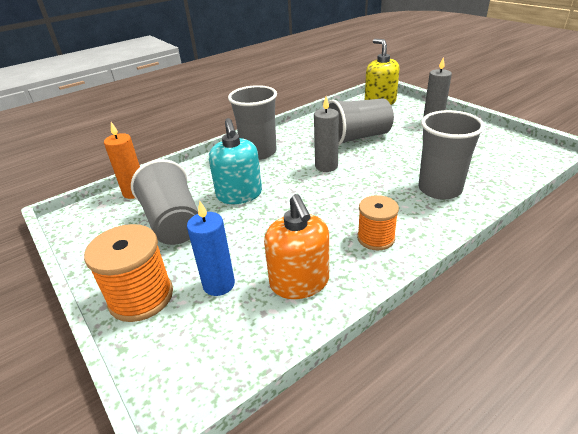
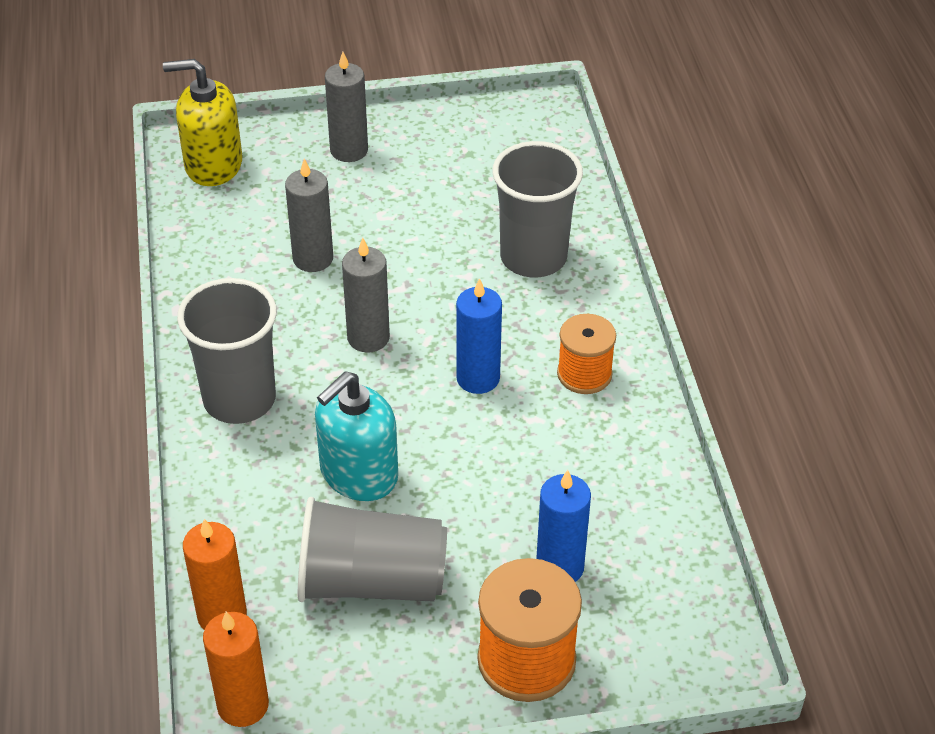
camera: 65 degrees left, 10 degrees up
turquoise soap dispenser [209,118,262,204] -> turquoise soap dispenser turned 120 degrees clockwise [315,371,398,501]
orange soap dispenser [264,194,329,299] -> none
grey cup [328,98,394,146] -> grey candle [285,159,333,272]
none -> orange candle [203,611,269,727]
none -> blue candle [456,278,502,394]

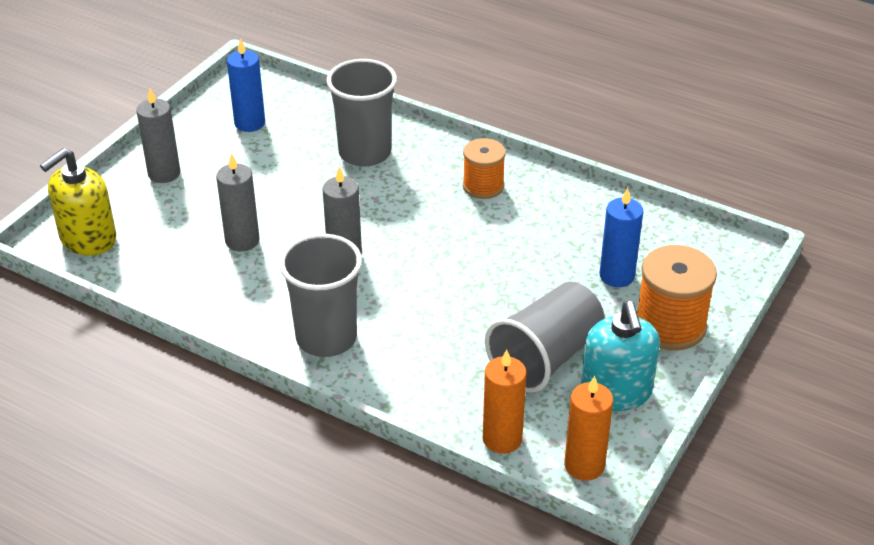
camera: 50 degrees left, 5 degrees down
turquoise soap dispenser [315,371,398,501] -> turquoise soap dispenser moved to [581,301,660,411]
blue candle [456,278,502,394] -> blue candle moved to [227,38,265,132]

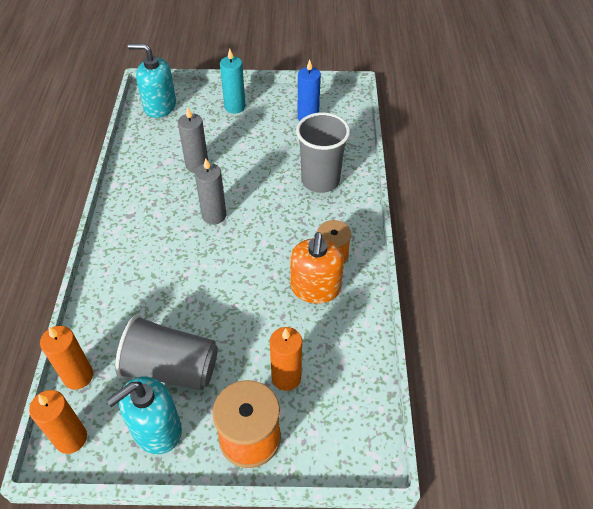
camera: 60 degrees right, 10 degrees up
yellow soap dispenser [40,148,116,256] -> turquoise soap dispenser [128,43,176,118]
grey candle [136,89,180,183] -> turquoise candle [220,49,245,114]
grey cup [279,234,362,357] -> none
blue candle [600,188,643,287] -> orange candle [270,327,302,391]
none -> orange soap dispenser [291,232,344,303]

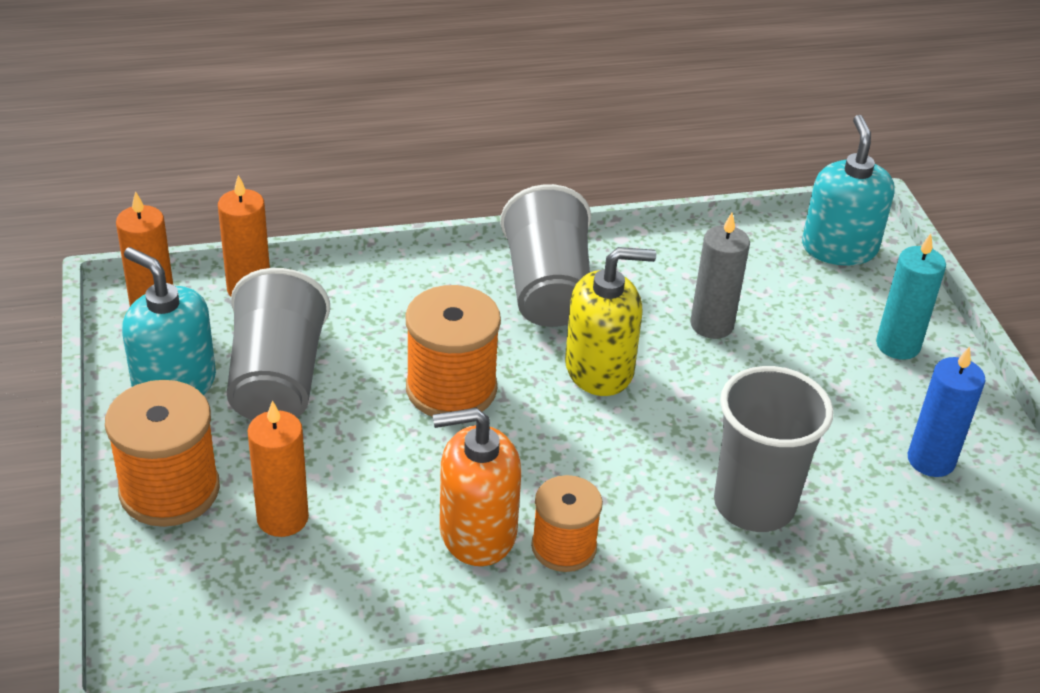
camera: 75 degrees right, 10 degrees down
grey candle [195,158,226,225] -> yellow soap dispenser [565,247,656,396]
none -> orange spool [406,285,501,417]
none -> grey cup [500,184,591,327]

